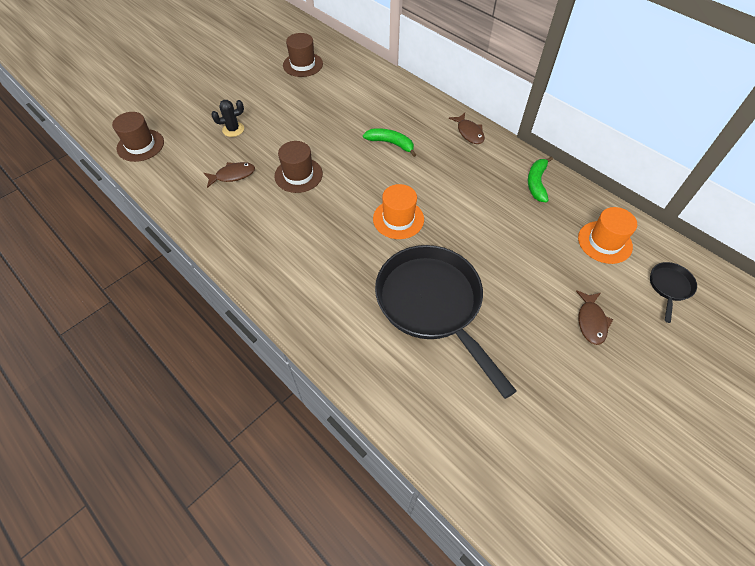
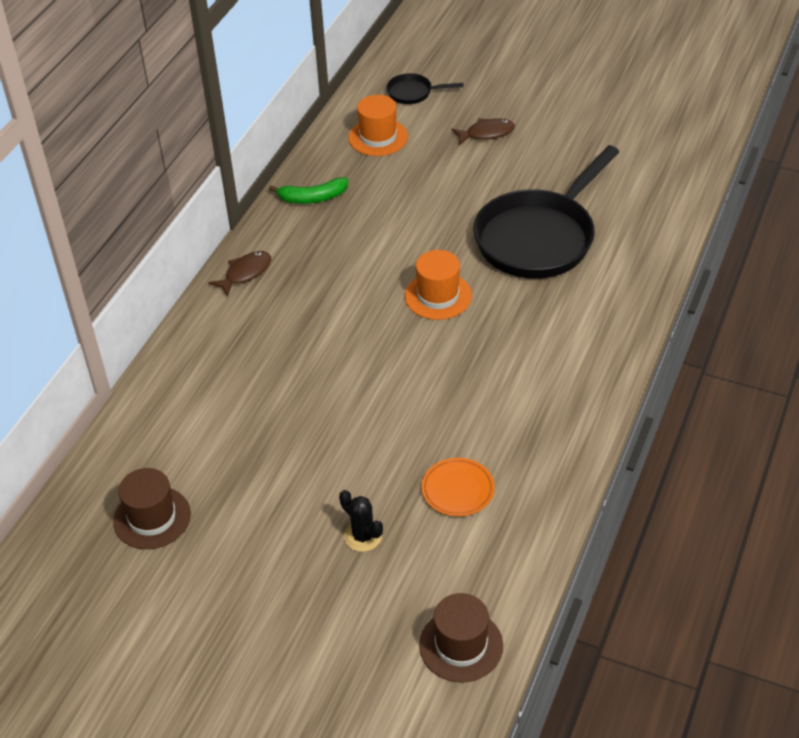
camera: 110 degrees left, 10 degrees down
brown fish [204,162,255,188] -> orange plate [421,458,495,516]
brown hat [274,141,323,193] -> none
green banana [363,128,416,157] -> none

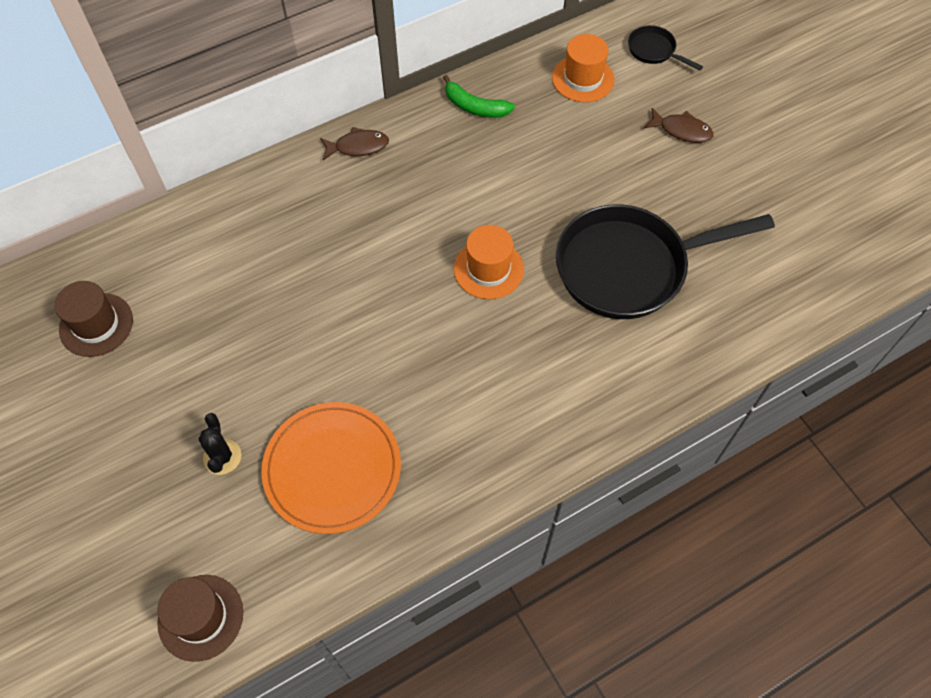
camera: 35 degrees right, 15 degrees up
orange plate [421,458,495,516] -> orange plate [261,402,401,534], size x1.84

